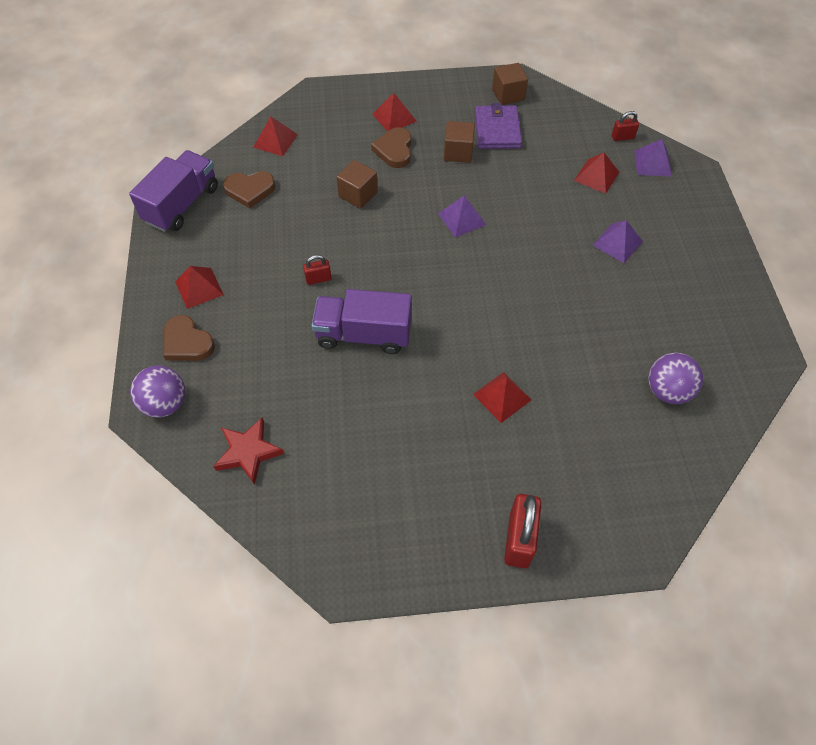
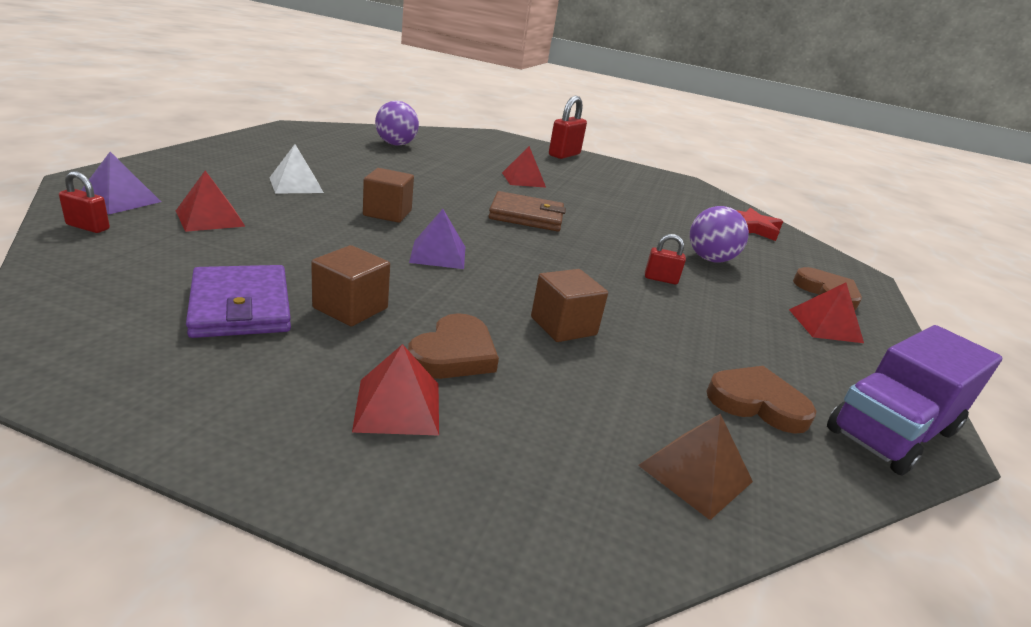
camera: 160 degrees left, 30 degrees down
purple ball [130,365,185,418] -> purple ball moved to [690,206,749,262]
red pyramid [253,116,298,156] -> brown pyramid [638,414,753,520]
purple truck [311,289,412,354] -> none
purple wallet [475,103,522,149] -> purple wallet turned 45 degrees counterclockwise [186,265,291,338]
brown cube [492,63,528,105] -> brown cube moved to [363,168,414,223]
purple pyramid [592,220,643,263] -> white pyramid [269,144,324,194]
none -> brown wallet [489,191,566,232]

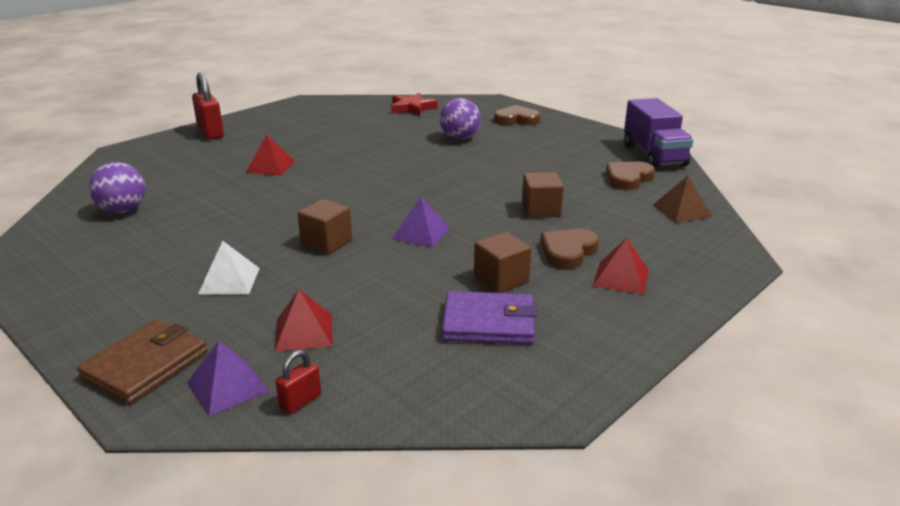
camera: 60 degrees left, 0 degrees up
brown heart [408,313,499,379] -> brown heart turned 105 degrees counterclockwise [540,229,599,269]
brown wallet [489,191,566,232] -> brown wallet moved to [77,319,207,404]
red padlock [645,234,686,284] -> none
red pyramid [789,283,864,343] -> none

